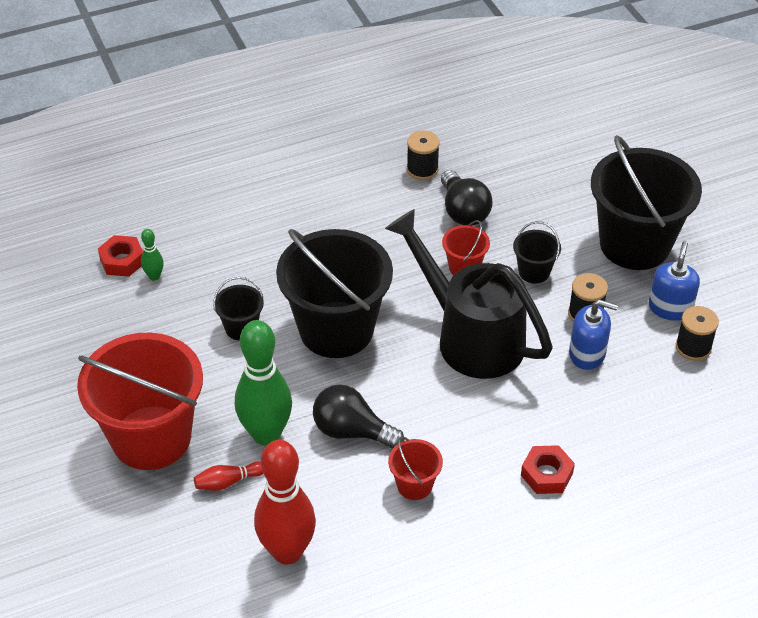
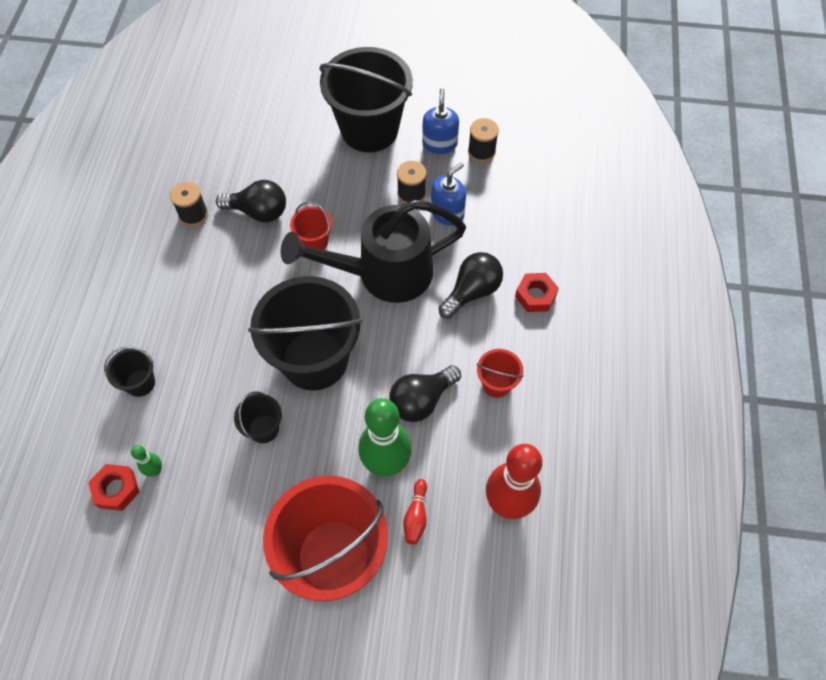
camera: 60 degrees left, 15 degrees up
black bucket [513,221,561,284] -> black bucket moved to [104,347,155,397]
blue soap dispenser [649,241,700,321] -> blue soap dispenser turned 45 degrees clockwise [422,88,459,154]
none -> black light bulb [439,252,503,319]

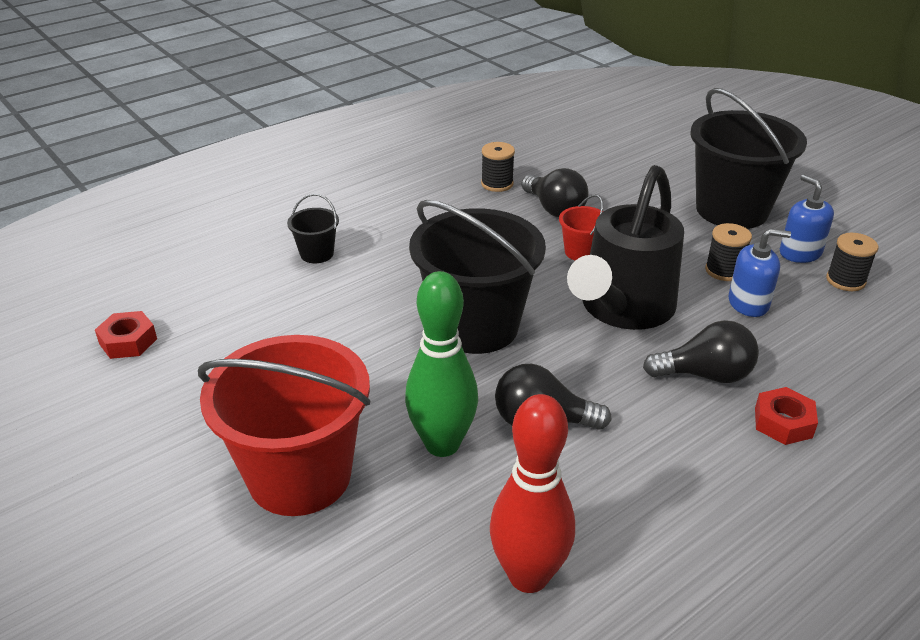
camera: 45 degrees right, 25 degrees down
red nut [88,464,139,511] -> red nut moved to [95,311,157,359]
green bowling pin [131,445,162,476] -> none
black bucket [234,391,282,443] -> none
black watering can [281,200,466,303] -> black watering can turned 90 degrees counterclockwise [567,165,684,330]
red bowling pin [403,479,427,545] -> none
blue soap dispenser [422,88,459,154] -> blue soap dispenser turned 75 degrees counterclockwise [780,175,834,263]
red bucket [477,349,524,398] -> none

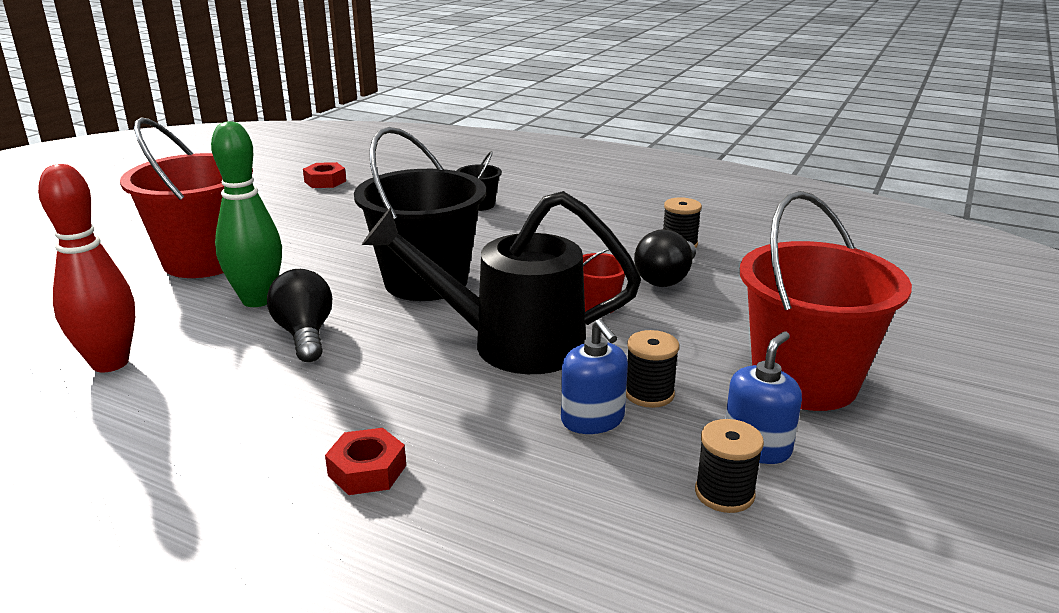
camera: 65 degrees right, 10 degrees down
black light bulb [643,320,759,383] -> none
black bucket [690,88,807,229] -> red bucket [740,191,912,411]

